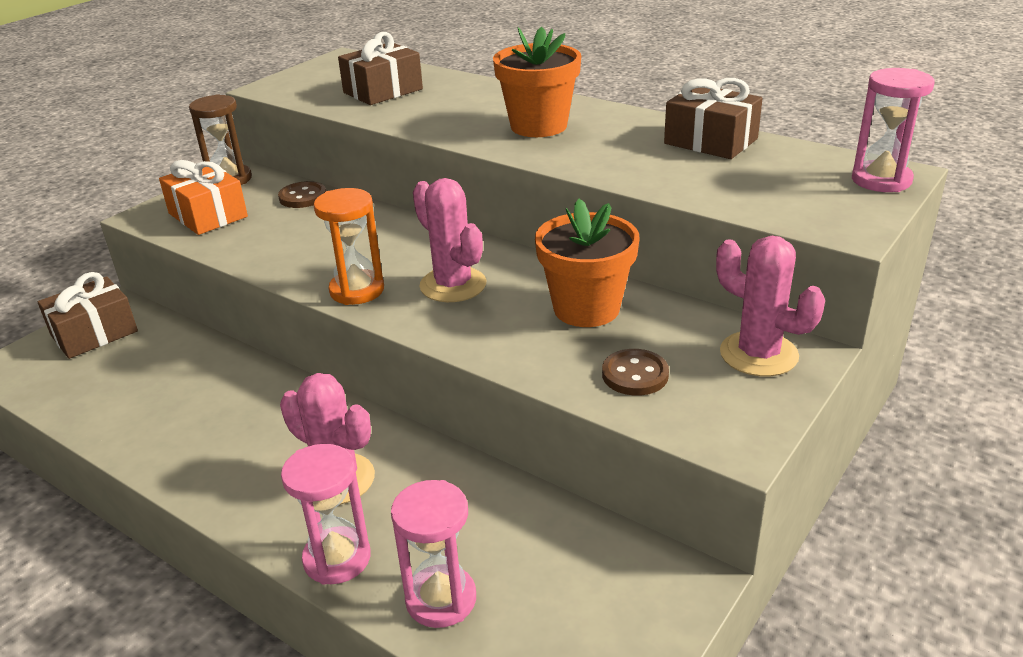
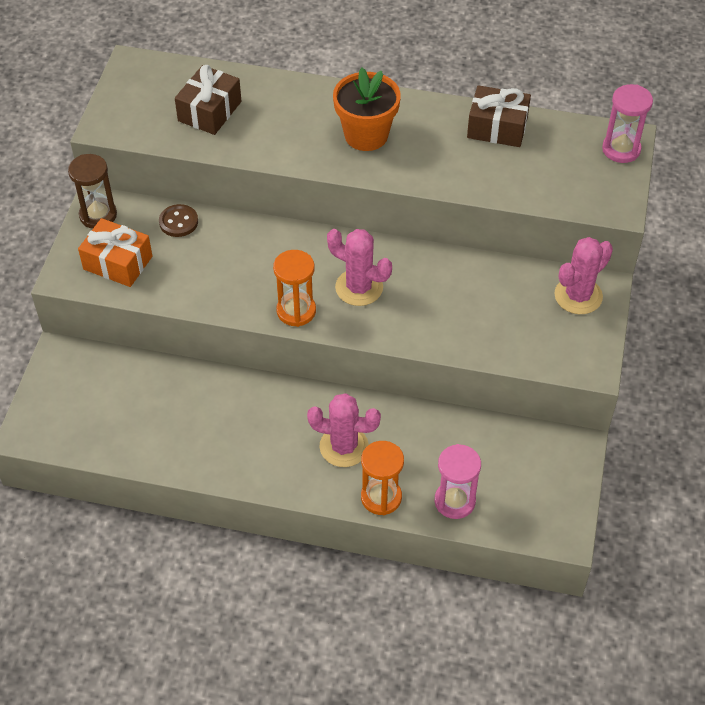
camera: 25 degrees left, 20 degrees up
brown gift [38,272,138,359] -> none
pink hourglass [281,444,371,585] -> orange hourglass [361,441,404,515]
orange flower pot [535,199,640,327] -> none
brown button [602,349,669,396] -> none
pink cactus [716,236,825,377] -> pink cactus turned 60 degrees counterclockwise [554,237,613,314]

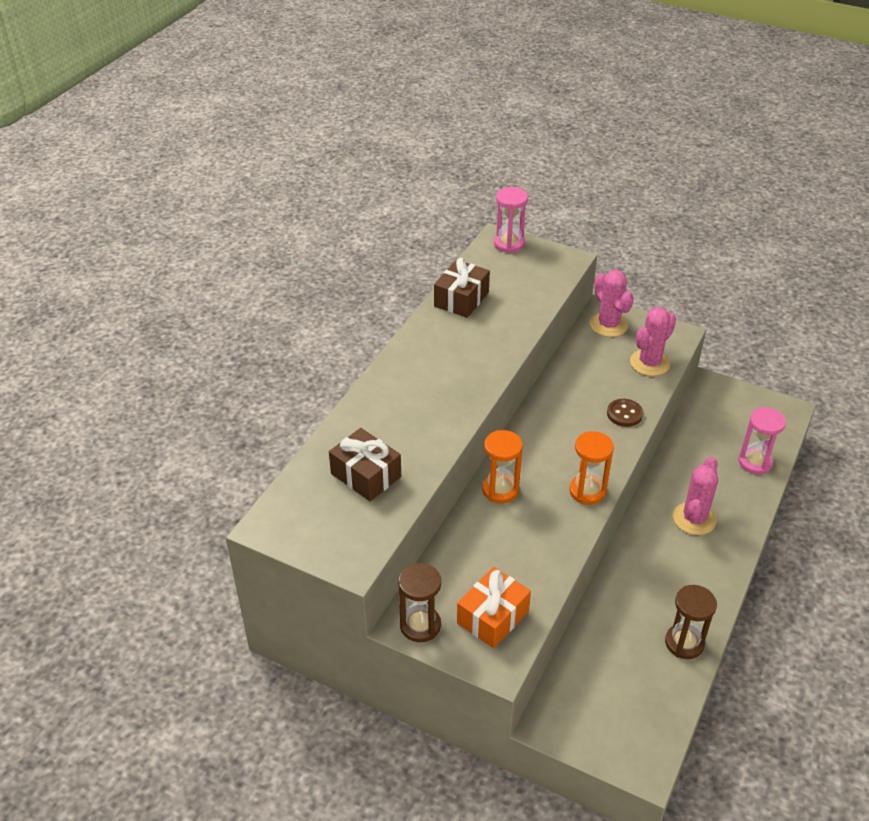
camera: 75 degrees left, 10 degrees down
brown button [159,204,198,237] -> brown button moved to [607,399,643,427]
pink cactus [327,229,392,306] -> pink cactus moved to [630,307,676,376]
orange flower pot [333,68,401,151] -> none
orange hourglass [361,441,404,515] -> orange hourglass moved to [482,430,523,503]
none -> brown hourglass [665,585,717,659]

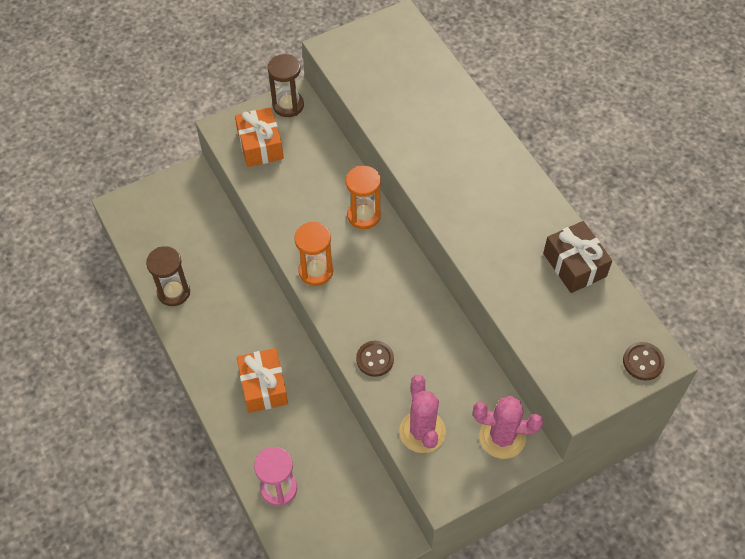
camera: 125 degrees right, 15 degrees up
brown gift [329,428,401,501] -> none
pink hourglass [494,187,528,253] -> brown button [623,342,665,381]
pink cactus [673,457,718,535] -> orange gift [237,348,288,413]

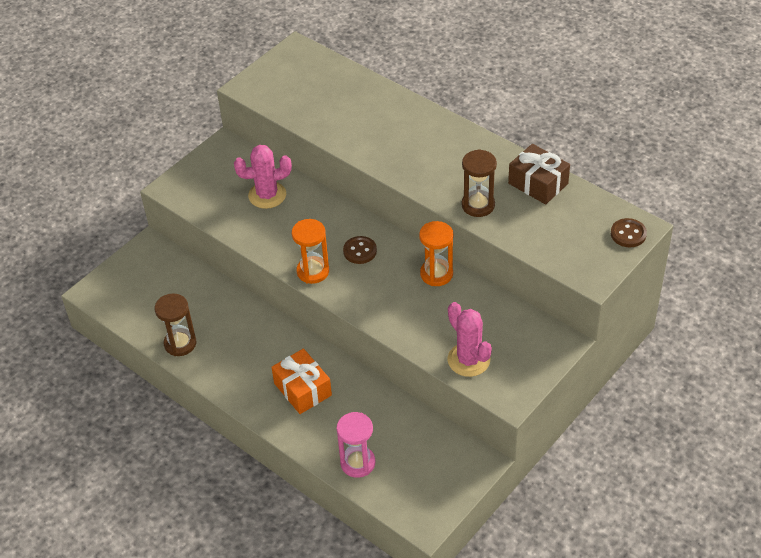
camera: 20 degrees left, 10 degrees down
orange gift [235,107,284,167] -> none
brown hourglass [268,54,304,117] -> brown hourglass moved to [462,149,497,217]
orange hourglass [346,166,381,229] -> orange hourglass moved to [419,221,453,286]
brown button [356,341,394,377] -> brown button moved to [343,236,377,264]
pink cactus [473,396,543,459] -> pink cactus moved to [234,145,292,209]

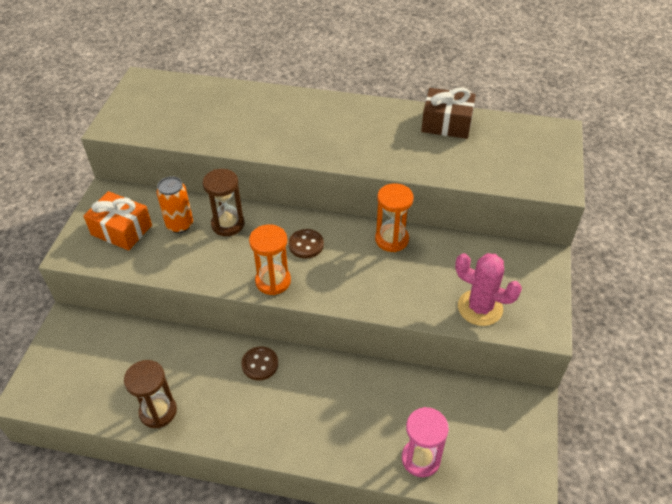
camera: 30 degrees left, 0 degrees up
pink cactus [234,145,292,209] -> orange can [156,176,193,233]
orange gift [271,349,332,414] -> orange gift moved to [84,191,152,251]
brown hourglass [462,149,497,217] -> brown hourglass moved to [203,169,245,236]
brown button [611,218,647,247] -> brown button moved to [241,346,278,380]

